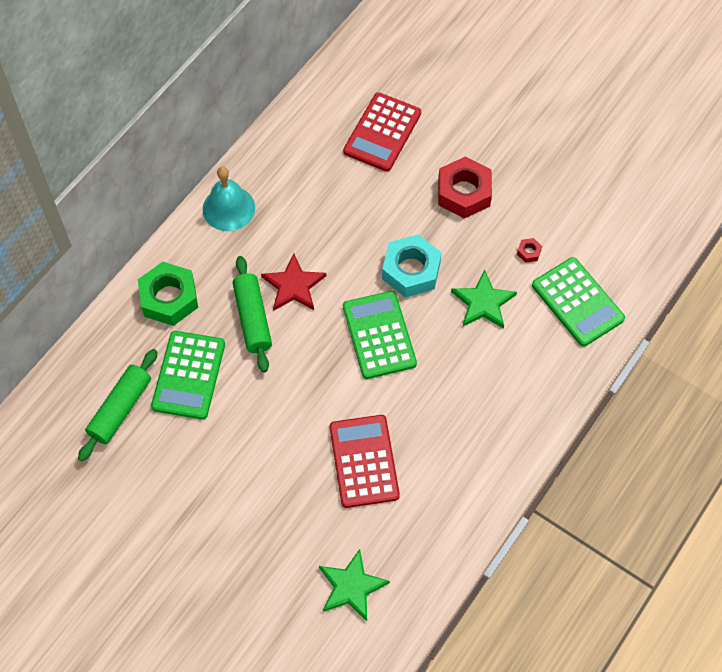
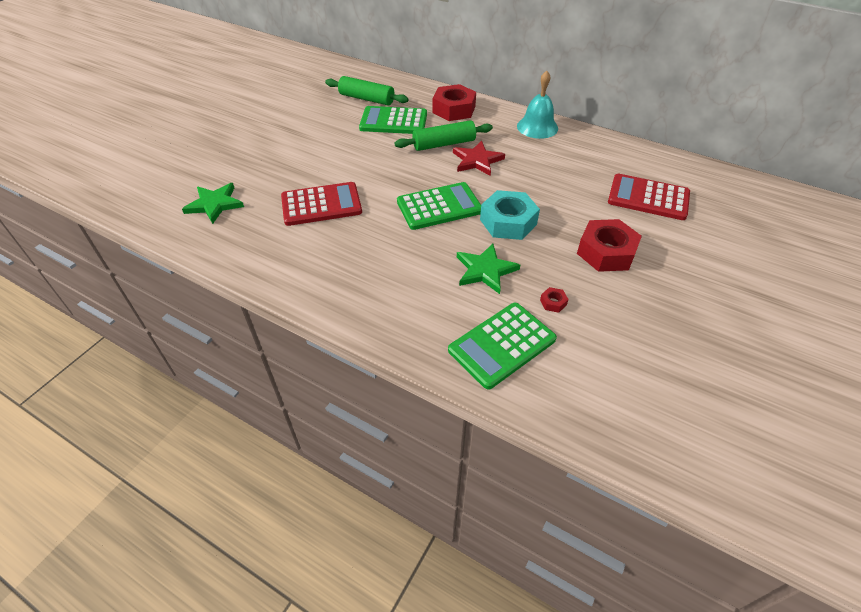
camera: 85 degrees right, 15 degrees down
green nut [138,262,198,326] -> red nut [433,84,476,121]

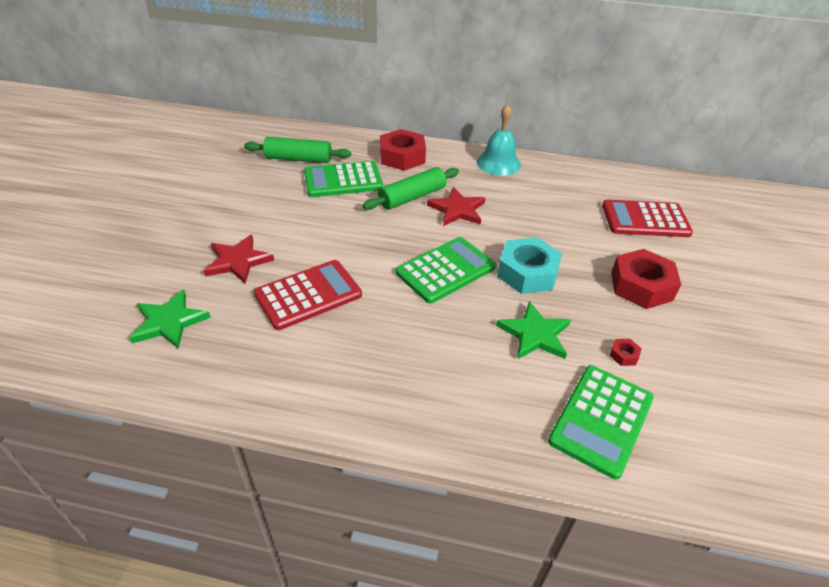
camera: 20 degrees left, 5 degrees down
none -> red star [204,235,274,283]

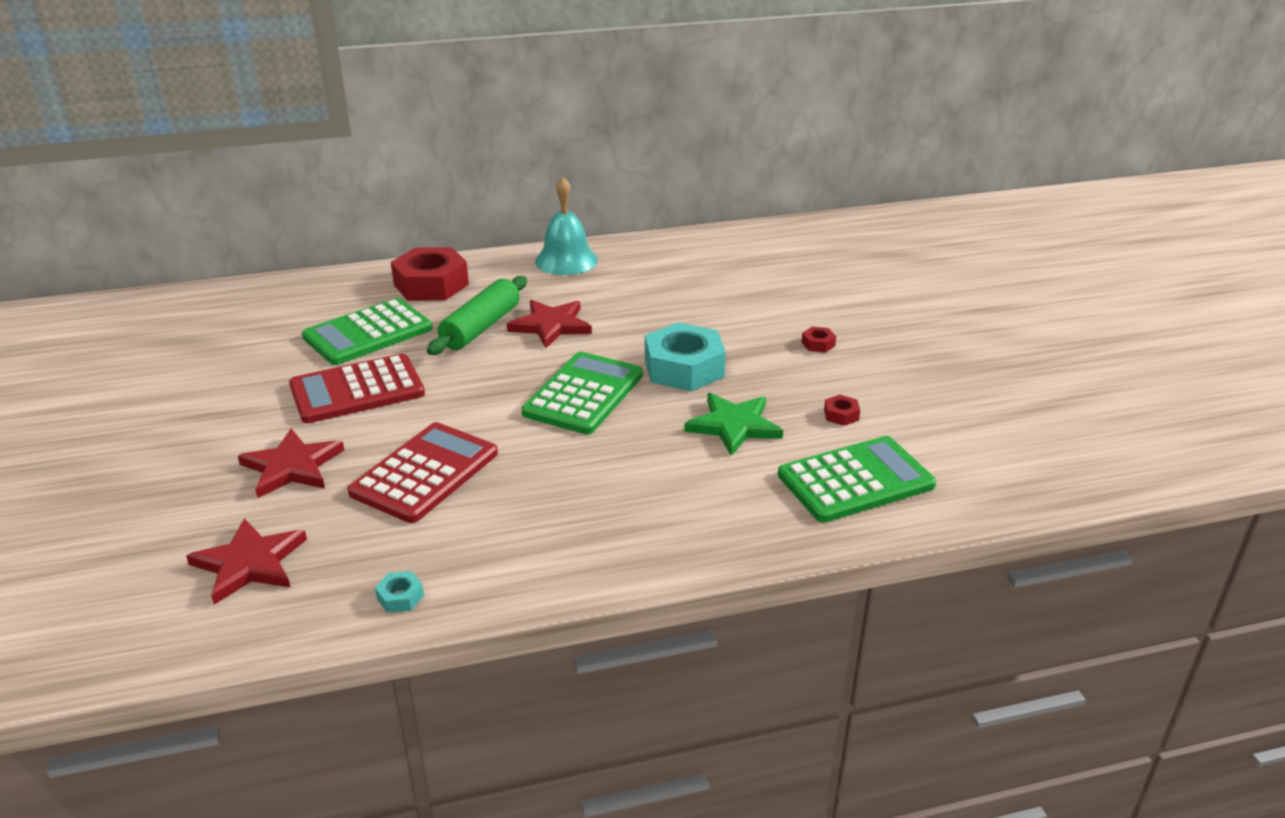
camera: 25 degrees left, 10 degrees down
green star [129,289,211,349] -> red star [186,518,307,605]
green rolling pin [244,137,351,163] -> none
green calculator [548,365,654,480] -> green calculator turned 120 degrees counterclockwise [778,436,936,523]
red calculator [602,200,693,237] -> red calculator moved to [289,353,425,423]
red nut [611,249,681,309] -> red nut [801,327,836,353], size x0.41
none -> turquoise nut [375,571,424,613]

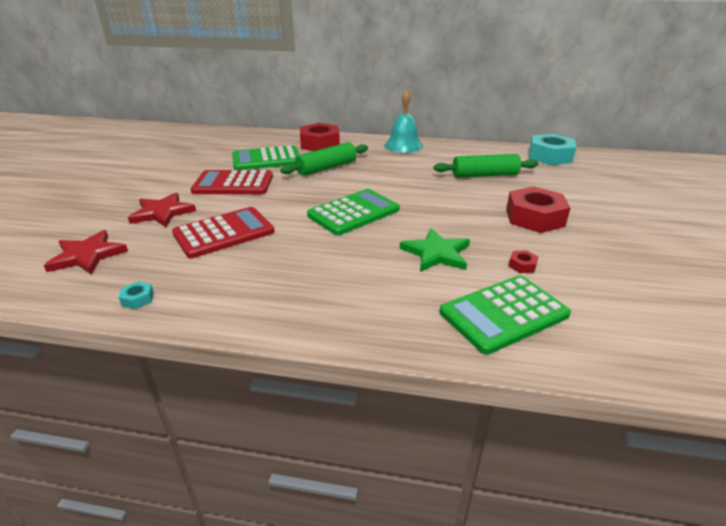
camera: 25 degrees right, 0 degrees up
red star [507,300,592,348] -> none
turquoise nut [645,322,726,391] -> turquoise nut moved to [529,134,576,165]
green calculator [778,436,936,523] -> green calculator turned 150 degrees clockwise [440,275,571,355]
red nut [801,327,836,353] -> red nut [506,186,570,233], size x2.45
none -> green rolling pin [434,154,539,177]

